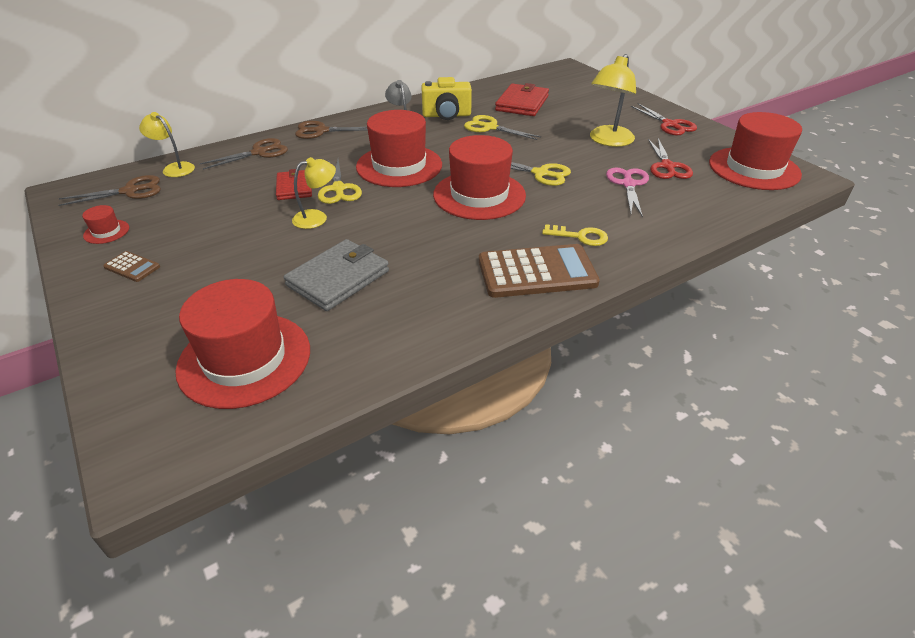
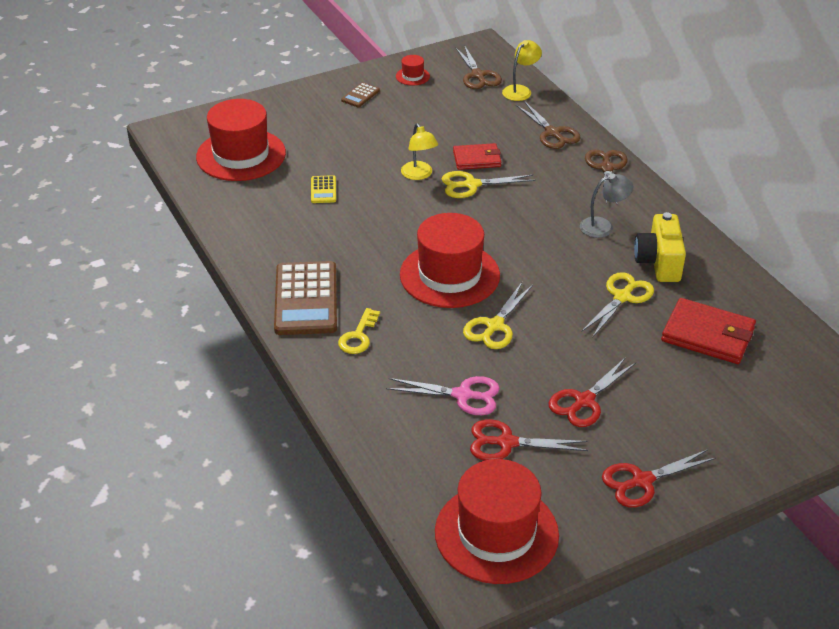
camera: 95 degrees right, 0 degrees up
grey wallet [284,239,389,311] -> yellow calculator [311,175,336,203]
red hat [356,110,442,187] -> none
yellow lamp [590,54,636,147] -> red scissors [548,358,636,427]

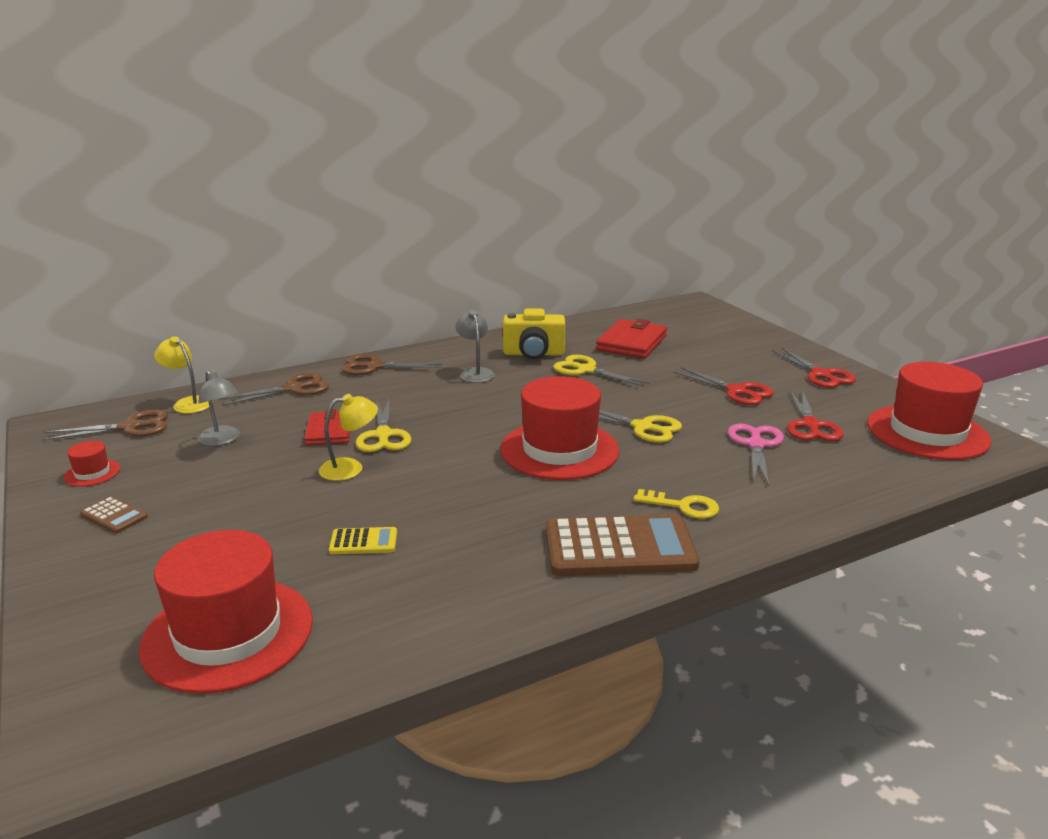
camera: 90 degrees left, 15 degrees down
none -> grey lamp [198,370,240,446]

